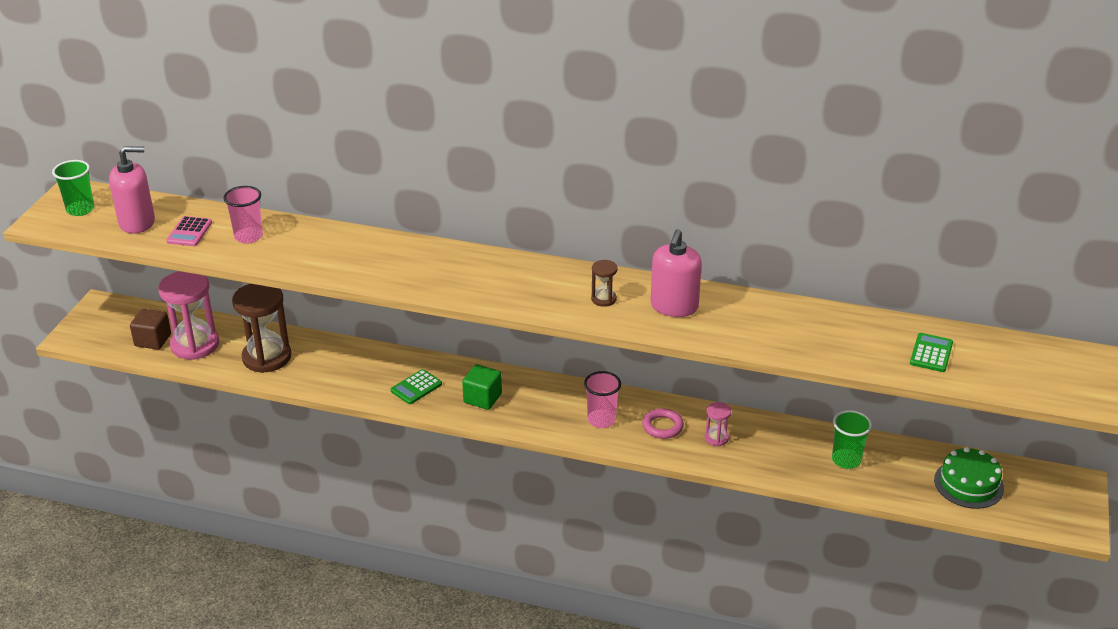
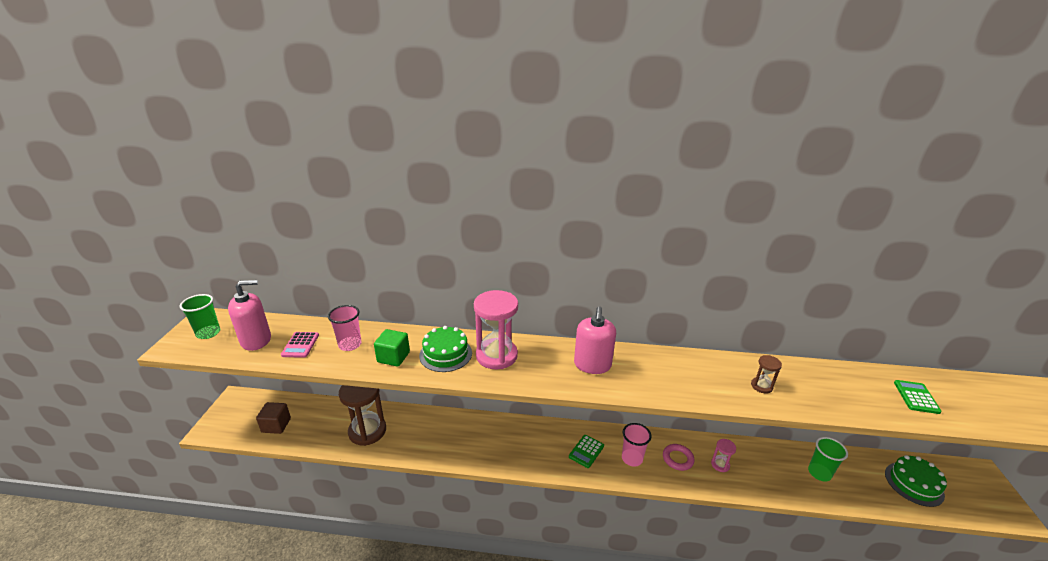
camera: 10 degrees left, 5 degrees down
pink hourglass [158,271,219,360] -> pink hourglass moved to [474,290,518,369]
green calculator [391,369,442,404] -> green calculator moved to [569,435,604,468]
green cube [462,364,502,410] -> green cube moved to [374,329,410,366]
brown hourglass [591,260,618,307] -> brown hourglass moved to [751,355,782,394]
pink soap dispenser [650,229,702,317] -> pink soap dispenser moved to [574,306,616,374]
none -> green cake [419,326,472,372]

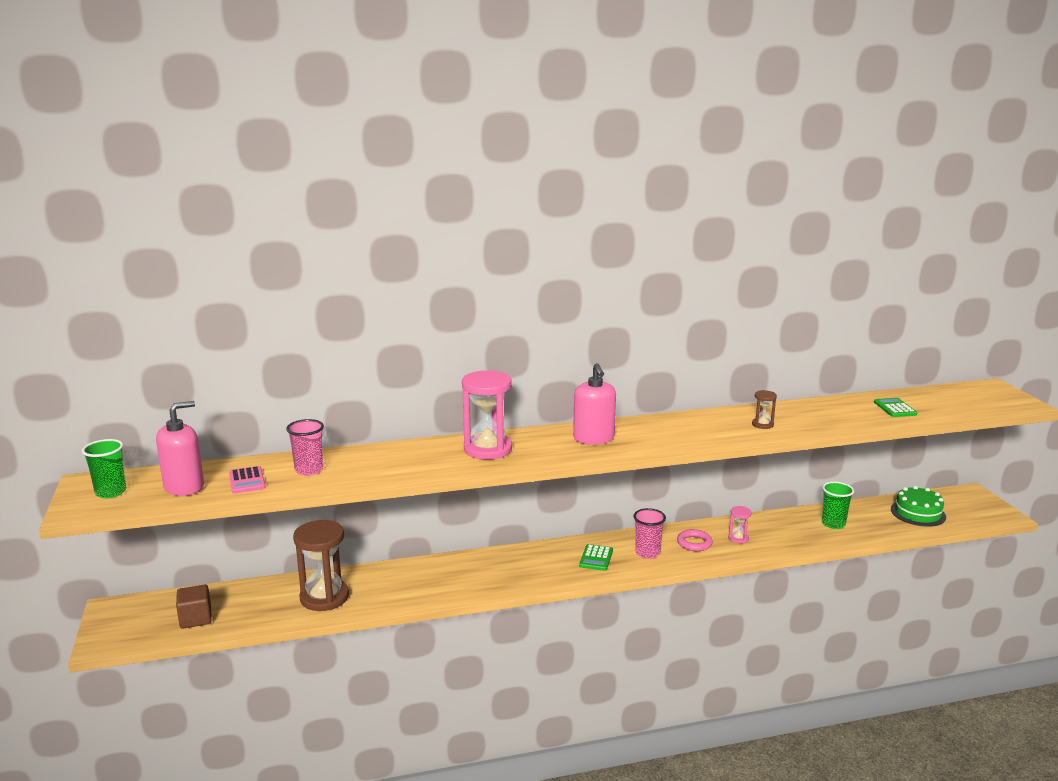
camera: 20 degrees left, 10 degrees down
green cube [374,329,410,366] -> none
green cake [419,326,472,372] -> none

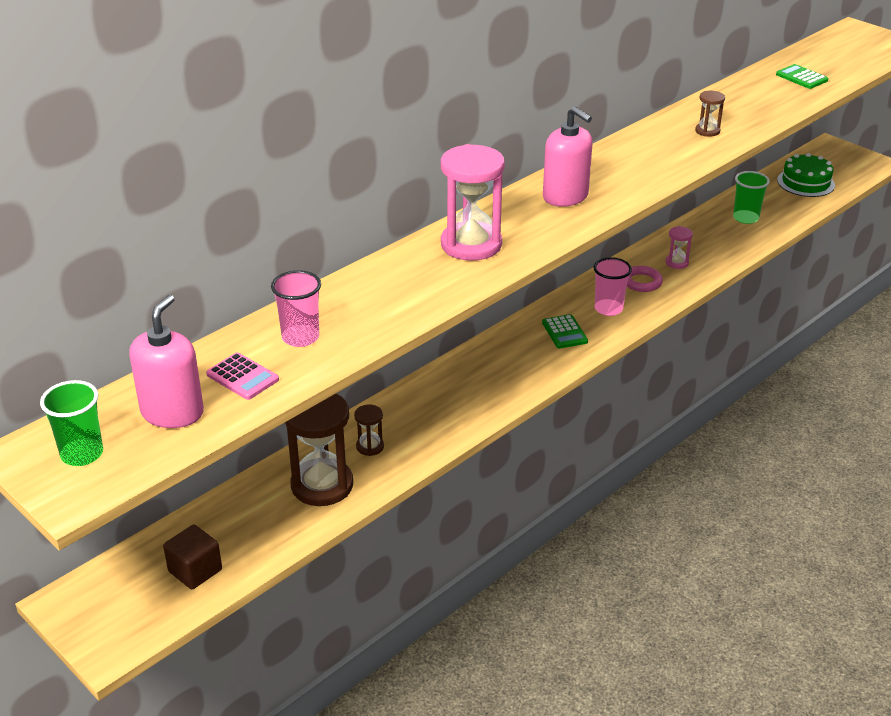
camera: 30 degrees left, 15 degrees up
none -> brown hourglass [354,404,384,456]

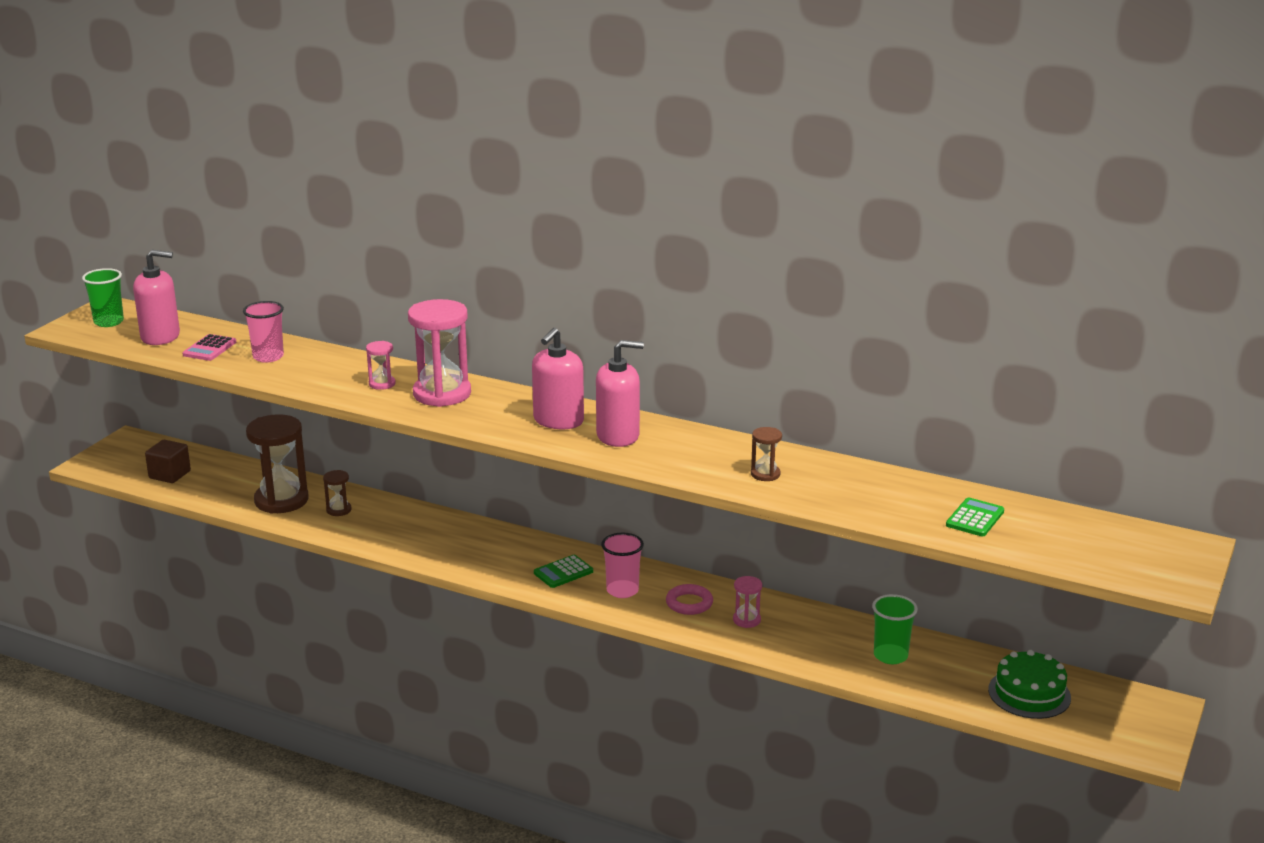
camera: 70 degrees right, 10 degrees down
none -> pink hourglass [366,341,396,390]
none -> pink soap dispenser [596,340,644,447]

